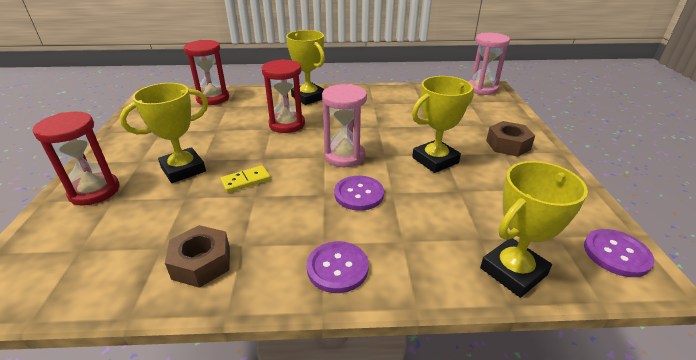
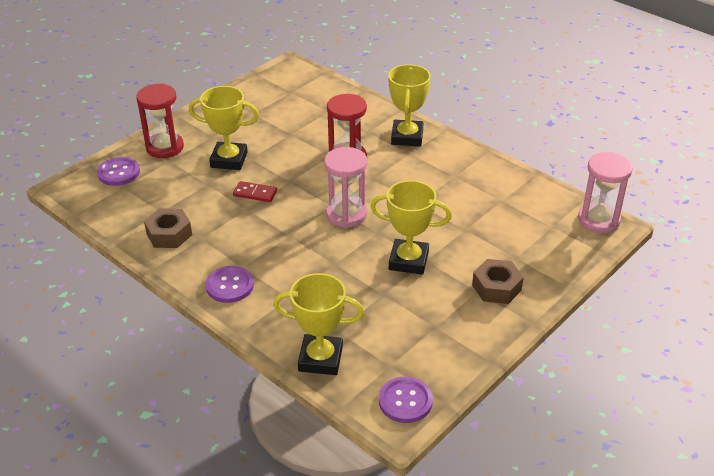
camera: 45 degrees right, 5 degrees up
red hourglass [184,40,229,105] -> none
yellow domino [220,165,271,193] -> red domino [233,181,277,202]
purple button [334,176,384,211] -> purple button moved to [97,157,140,186]

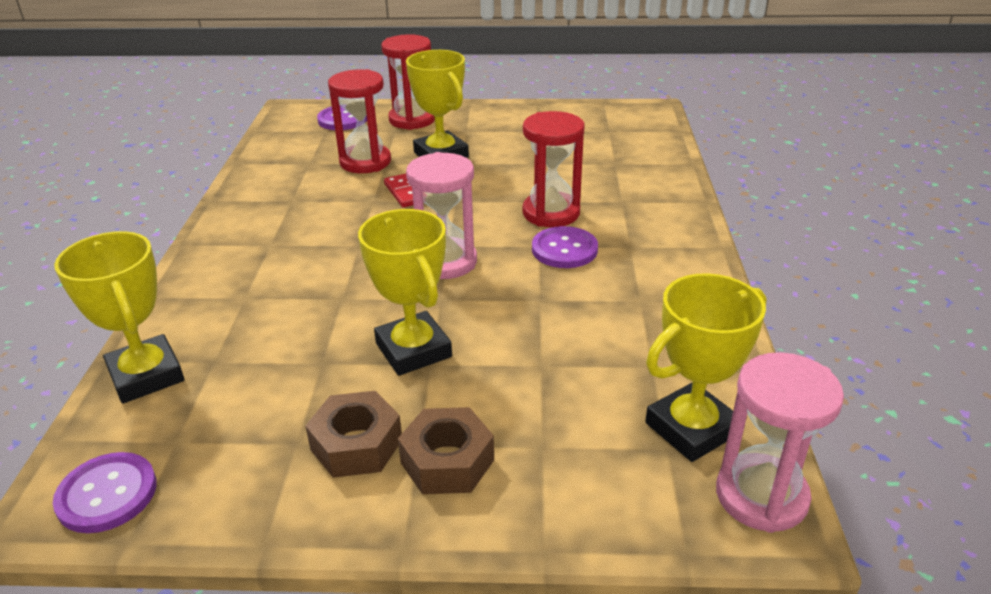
camera: 50 degrees right, 5 degrees down
brown nut [144,208,192,248] -> brown nut moved to [305,391,402,478]
purple button [206,266,254,303] -> purple button moved to [532,226,598,268]
yellow trophy [388,64,431,146] -> yellow trophy moved to [645,273,767,462]
none -> red hourglass [328,69,391,173]

